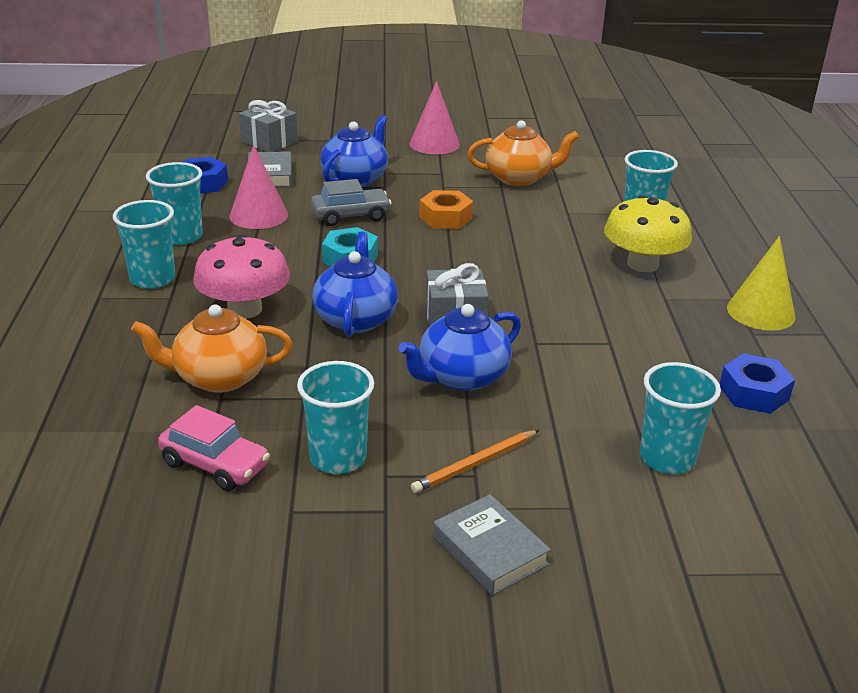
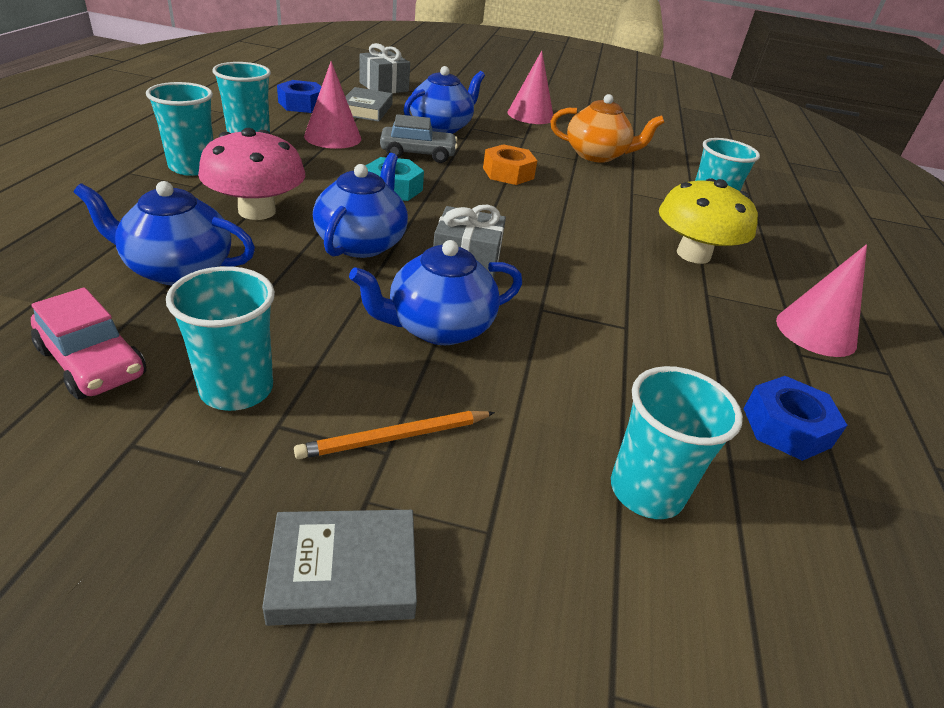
camera: 10 degrees right, 5 degrees up
orange teapot [131,305,293,393] -> blue teapot [74,181,255,285]
grey book [433,494,551,596] -> grey book turned 75 degrees counterclockwise [262,510,417,626]
yellow cone [727,236,795,331] -> pink cone [776,244,867,357]

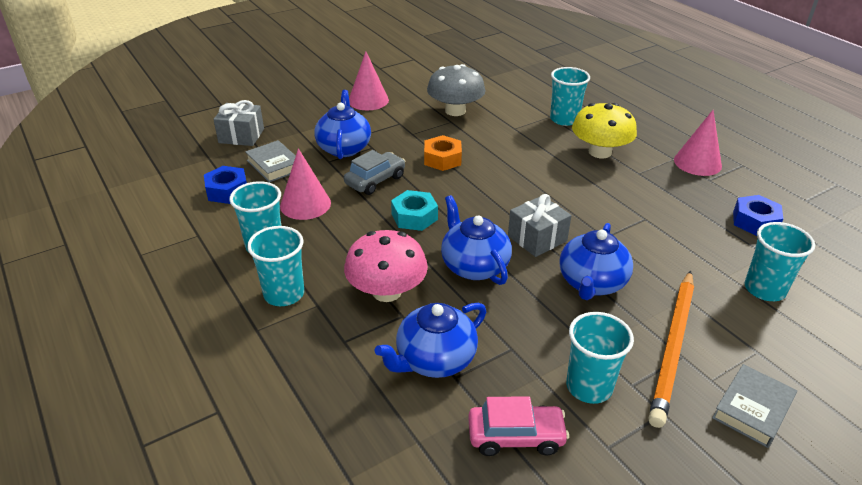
camera: 40 degrees left, 0 degrees up
orange pencil [294,411,495,459] -> orange pencil [649,271,694,428], size x1.82
orange teapot [550,94,665,163] -> grey mushroom [427,64,485,116]

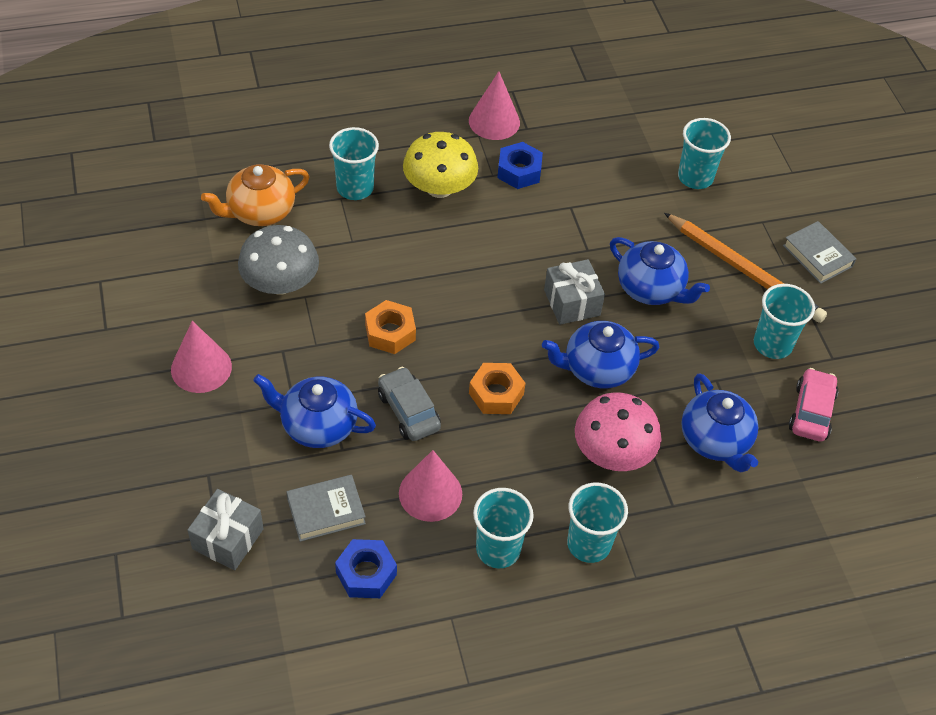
camera: 75 degrees left, 15 degrees up
turquoise nut [391,190,438,231] -> orange nut [469,363,526,414]
blue nut [733,195,783,236] -> blue nut moved to [497,142,543,189]
none -> orange teapot [201,164,310,226]

